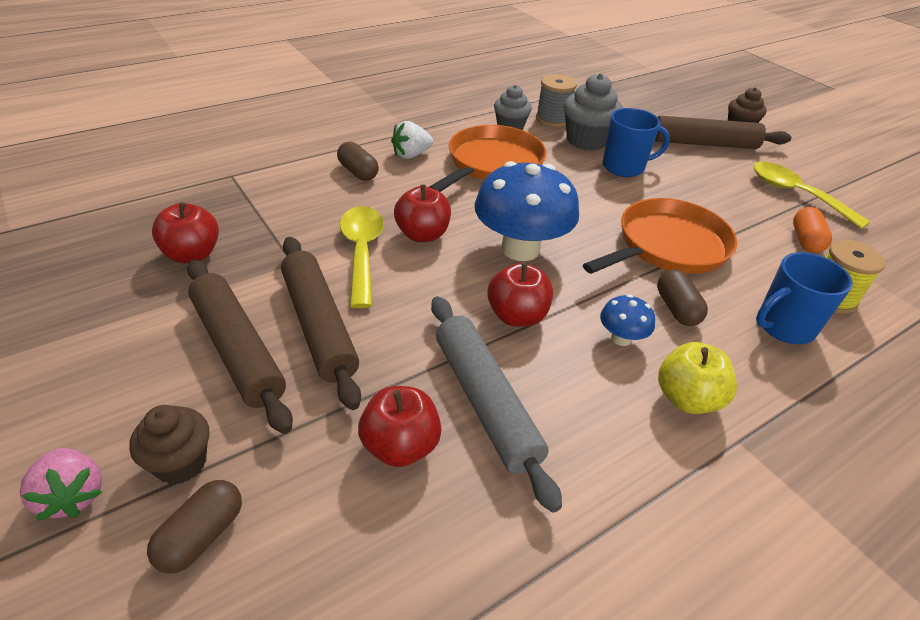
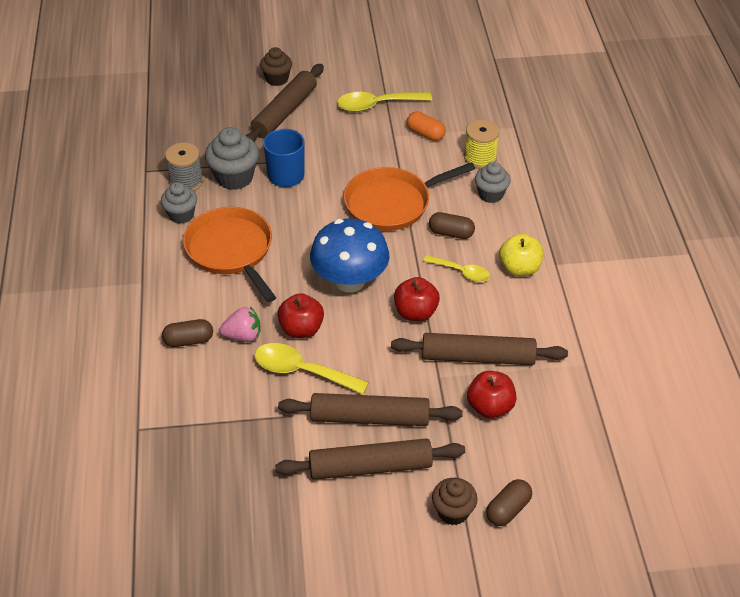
camera: 60 degrees left, 5 degrees up
pink strawberry [20,448,102,521] -> pink strawberry moved to [219,306,261,342]
brown capsule [147,480,242,574] -> brown capsule turned 75 degrees clockwise [486,479,532,526]
red apple [152,202,219,263] -> none
white strawberry [391,121,433,159] -> none
grey rolling pin [431,296,562,513] -> brown rolling pin [391,333,568,365]
orange pan [583,198,737,274] -> orange pan turned 105 degrees counterclockwise [344,162,476,231]
blue mushroom [600,294,655,346] -> yellow spoon [423,255,490,282]
blue mug [756,252,853,344] -> grey cupcake [475,162,511,203]

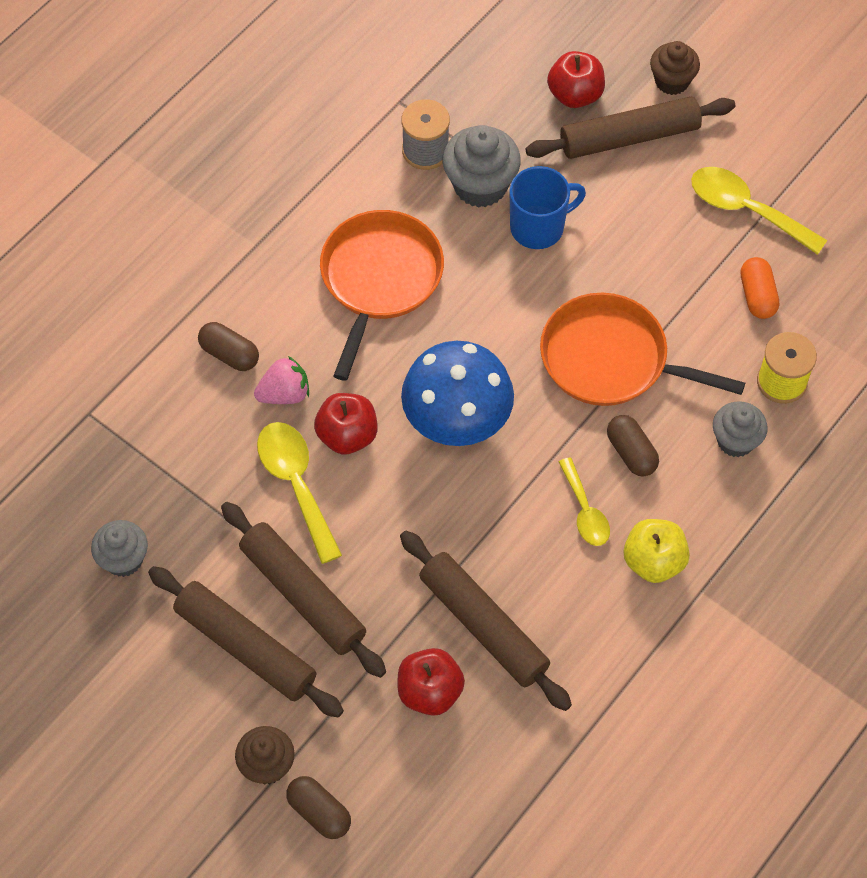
camera: 45 degrees right, 15 degrees up
grey cupcake [161,182,197,224] -> grey cupcake moved to [91,520,148,577]
pink strawberry [219,306,261,342] -> pink strawberry turned 60 degrees counterclockwise [254,356,309,404]
red apple [394,277,440,321] -> red apple moved to [547,51,605,108]
brown capsule [486,479,532,526] -> brown capsule turned 45 degrees clockwise [286,776,351,839]

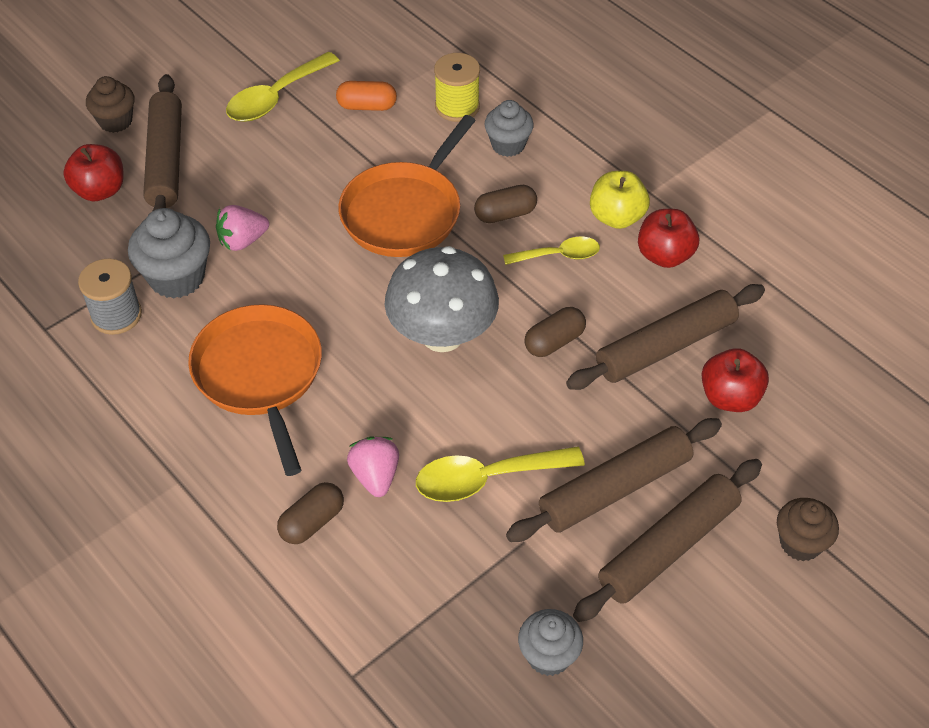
camera: 80 degrees left, 10 degrees down
brown capsule [286,776,351,839] -> brown capsule moved to [524,307,586,357]
red apple [314,393,378,455] -> red apple moved to [638,209,699,268]
orange pan [320,210,444,381] -> orange pan turned 45 degrees clockwise [188,304,322,476]
blue mushroom [401,341,514,446] -> grey mushroom [384,246,499,352]
blue mug [509,166,586,249] -> pink strawberry [216,205,269,251]

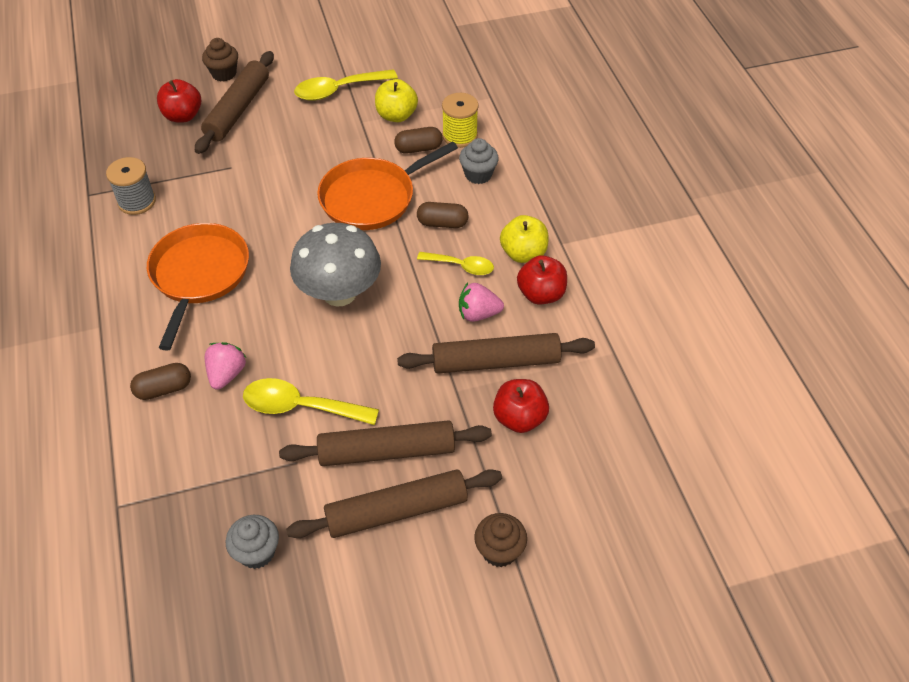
camera: 25 degrees right, 0 degrees up
grey cupcake [128,208,210,299] -> none
pink strawberry [216,205,269,251] -> pink strawberry moved to [459,283,504,322]
orange capsule [336,81,397,111] -> yellow apple [375,79,418,122]
brown capsule [524,307,586,357] -> brown capsule moved to [394,127,443,154]

